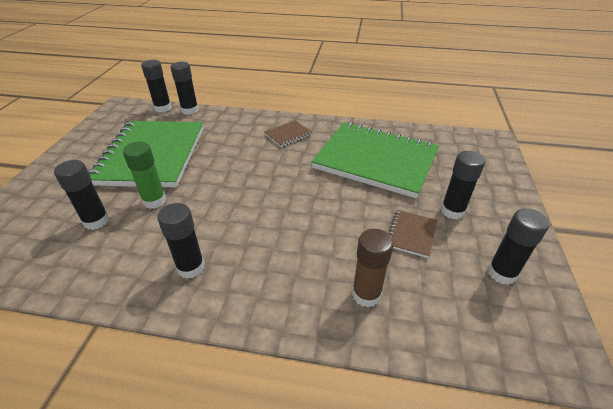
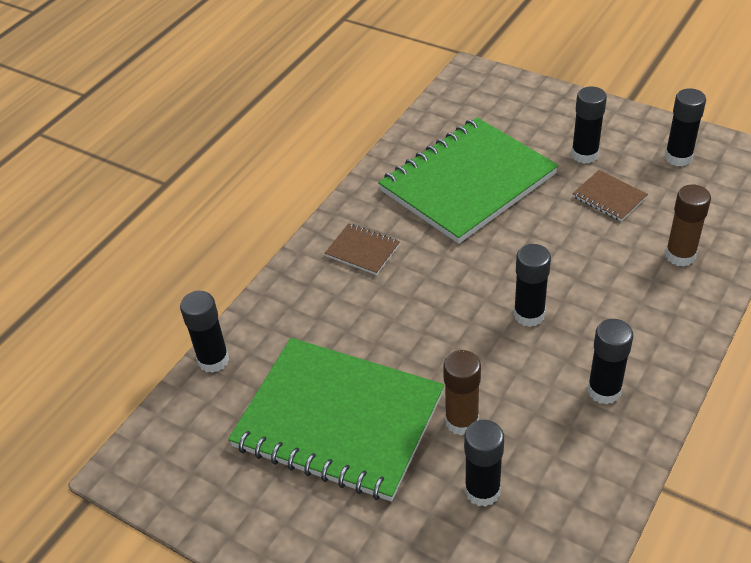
camera: 65 degrees left, 5 degrees up
green glue stick [123,141,167,209] -> brown glue stick [443,350,481,436]
black glue stick [141,60,172,112] -> black glue stick moved to [514,244,551,327]
brown notebook [264,120,313,147] -> brown notebook turned 45 degrees counterclockwise [325,223,400,275]

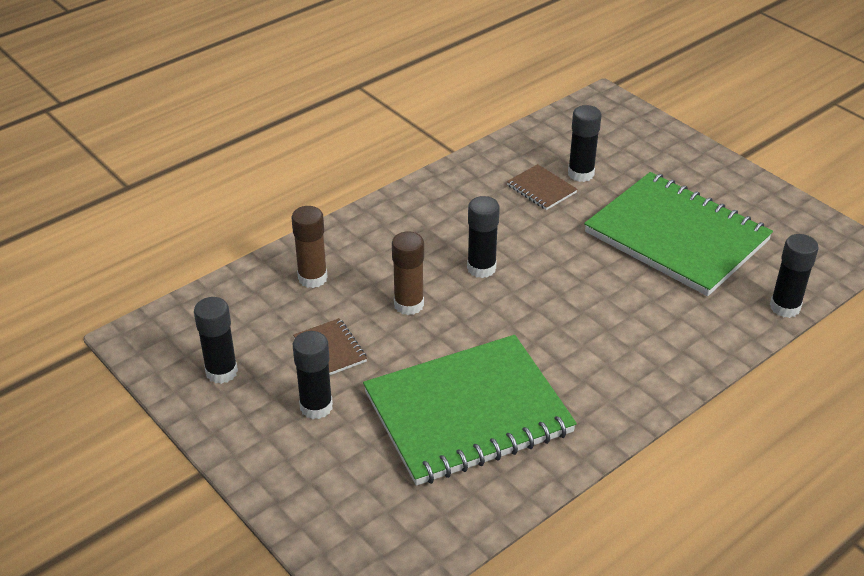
camera: 165 degrees left, 5 degrees down
brown notebook [325,223,400,275] -> brown notebook moved to [507,164,578,210]
brown glue stick [443,350,481,436] -> brown glue stick moved to [392,231,424,315]
black glue stick [588,319,633,405] -> none

